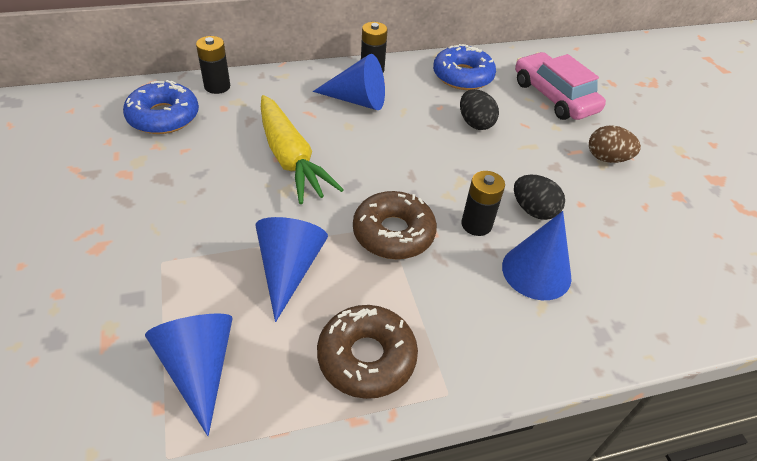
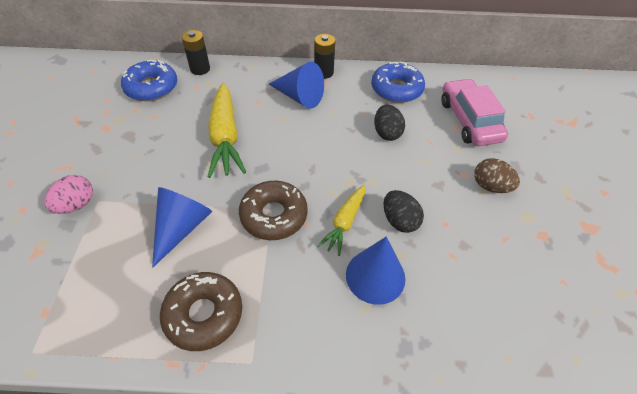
camera: 20 degrees right, 5 degrees up
blue cone [145,313,233,436] -> none
black battery [461,171,505,236] -> yellow carrot [317,185,366,256]
none -> pink egg [44,175,93,214]

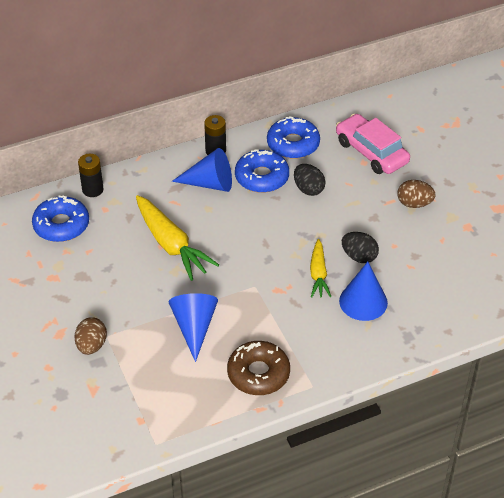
camera: 25 degrees left, 5 degrees down
pink egg [44,175,93,214] -> brown egg [74,317,107,355]
brown donut [239,181,308,240] -> none
none -> blue donut [235,150,289,193]

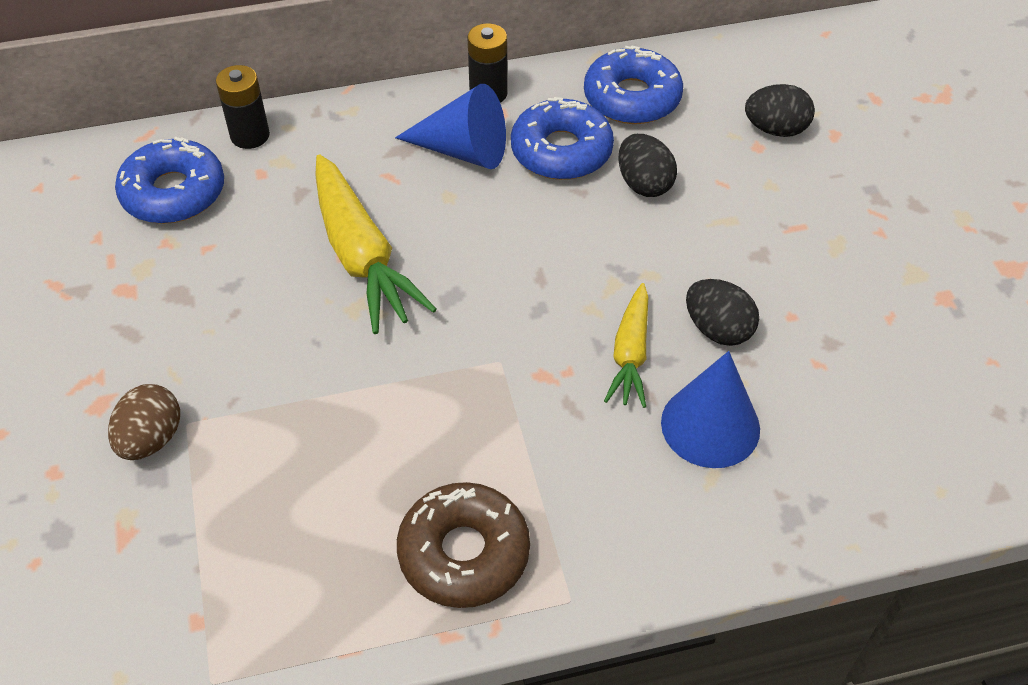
camera: 10 degrees right, 5 degrees up
blue cone [169,293,218,362] -> none
pink car [336,114,410,174] -> black egg [745,84,815,137]
brown egg [397,180,436,208] -> none

